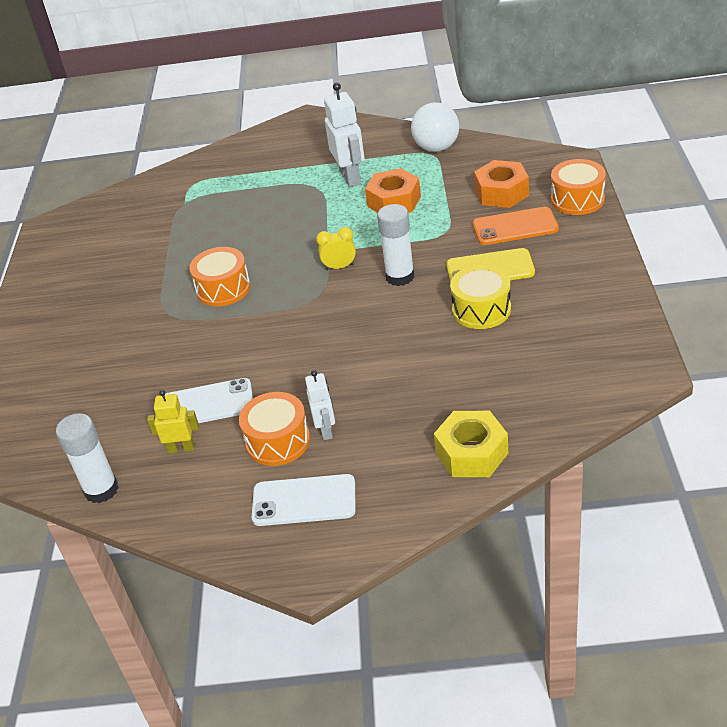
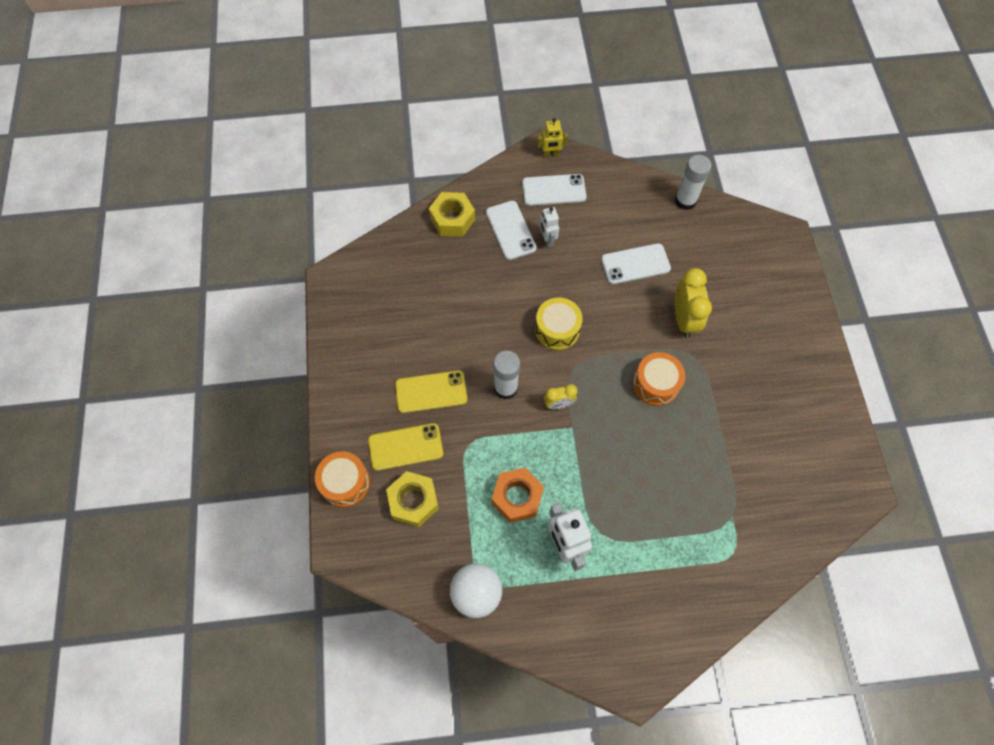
camera: 170 degrees right, 25 degrees up
yellow robot [147,390,199,454] -> yellow robot moved to [537,118,568,157]
orange drum [239,392,310,466] -> none
yellow drum [450,265,511,329] -> yellow drum moved to [535,298,583,350]
orange phone [473,207,559,245] -> yellow phone [368,423,443,471]
orange nut [474,160,529,208] -> yellow nut [386,471,439,527]
none -> white phone [486,201,537,260]
none -> yellow clock [675,268,712,338]

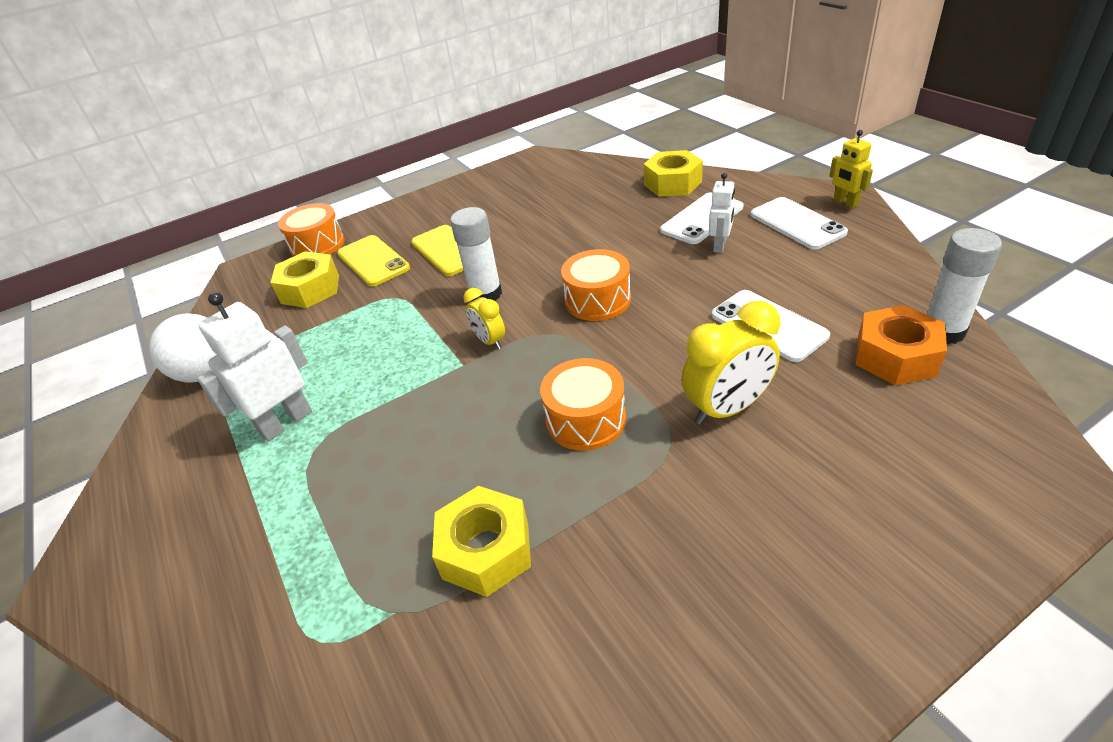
camera: 70 degrees right, 25 degrees down
orange nut [492,468,544,523] -> orange nut moved to [855,305,947,385]
yellow drum [535,298,583,350] -> orange drum [561,249,631,321]
white robot [540,207,559,247] -> white robot turned 150 degrees clockwise [709,173,735,253]
none -> yellow nut [432,486,531,597]

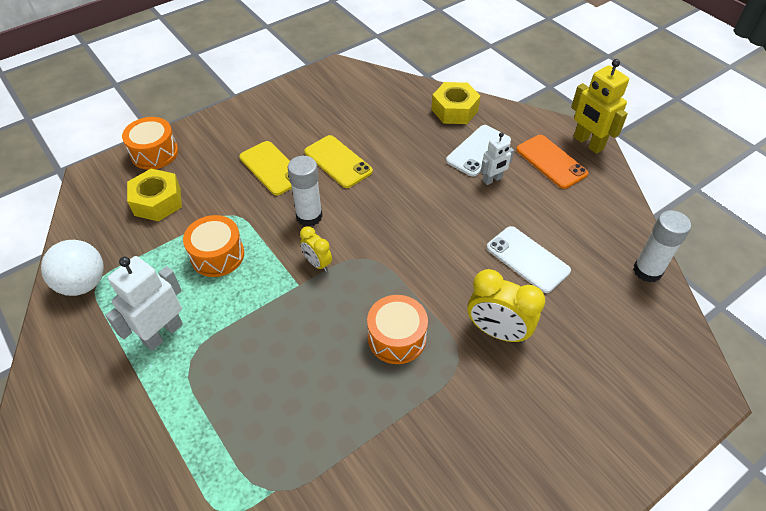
camera: 10 degrees left, 10 degrees up
yellow phone [337,235,410,287] -> yellow phone moved to [304,135,373,188]
yellow nut [432,486,531,597] -> none
orange drum [561,249,631,321] -> orange drum moved to [183,215,244,277]
yellow clock [681,301,781,425] -> yellow clock turned 60 degrees clockwise [468,269,545,343]
white robot [709,173,735,253] -> white robot turned 45 degrees clockwise [481,132,514,185]
white phone [751,197,848,249] -> orange phone [516,135,589,189]
yellow robot [829,130,873,208] -> yellow robot [571,59,629,154], size x1.68
orange nut [855,305,947,385] -> none

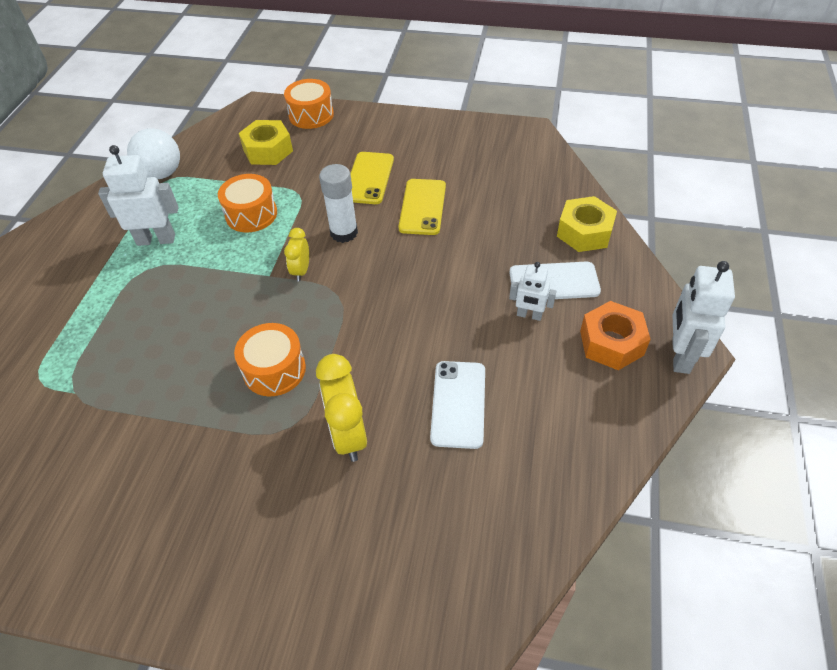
camera: 50 degrees right, 0 degrees up
orange phone [516,135,589,189] -> orange nut [580,301,651,370]
yellow robot [571,59,629,154] -> white robot [672,261,735,374]
white glue stick [633,210,691,283] -> none

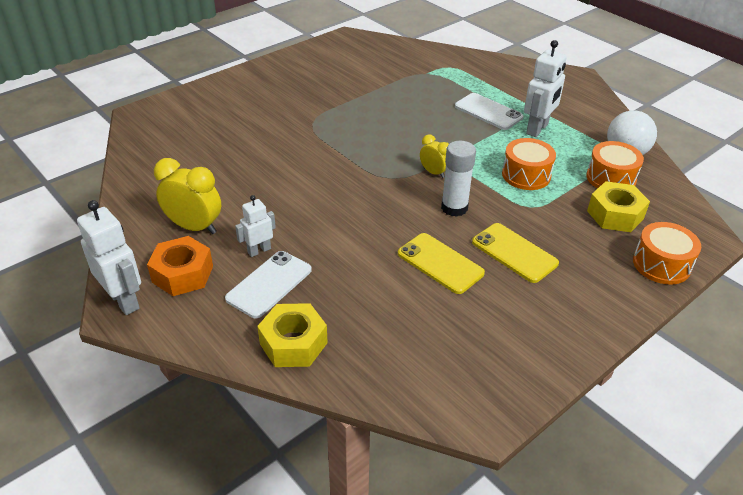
camera: 125 degrees right, 10 degrees down
orange drum [234,323,306,396] -> orange drum moved to [586,141,644,188]
yellow clock [316,354,367,462] -> yellow clock moved to [154,158,221,234]
white phone [430,361,485,449] -> white phone moved to [455,93,523,130]

